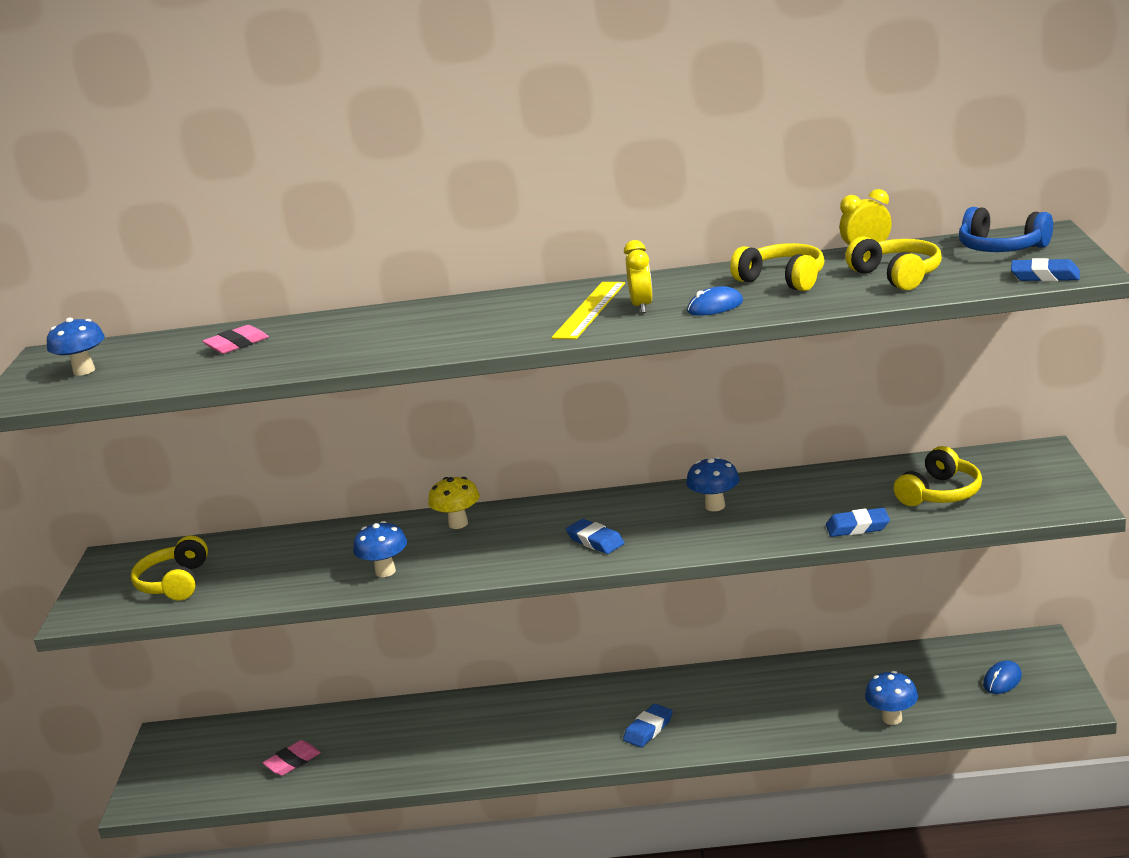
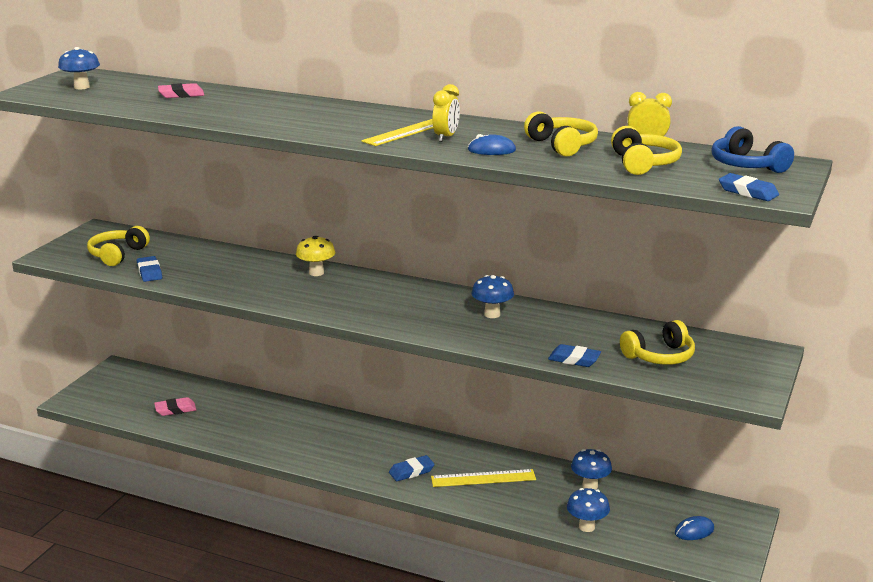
camera: 20 degrees right, 0 degrees up
blue mushroom [353,521,407,577] -> blue mushroom moved to [571,449,612,490]
blue eraser [566,519,624,554] -> blue eraser moved to [137,256,162,282]
none -> yellow ruler [431,469,536,487]

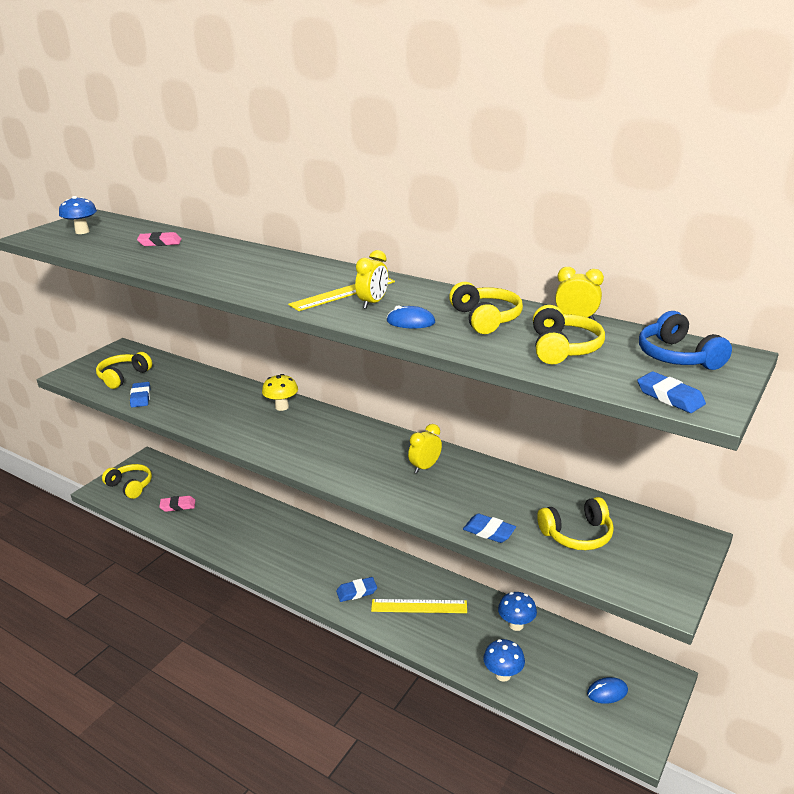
camera: 10 degrees right, 5 degrees up
blue mushroom [471,275,514,318] -> yellow clock [408,424,442,473]
none -> yellow headphones [102,464,152,499]

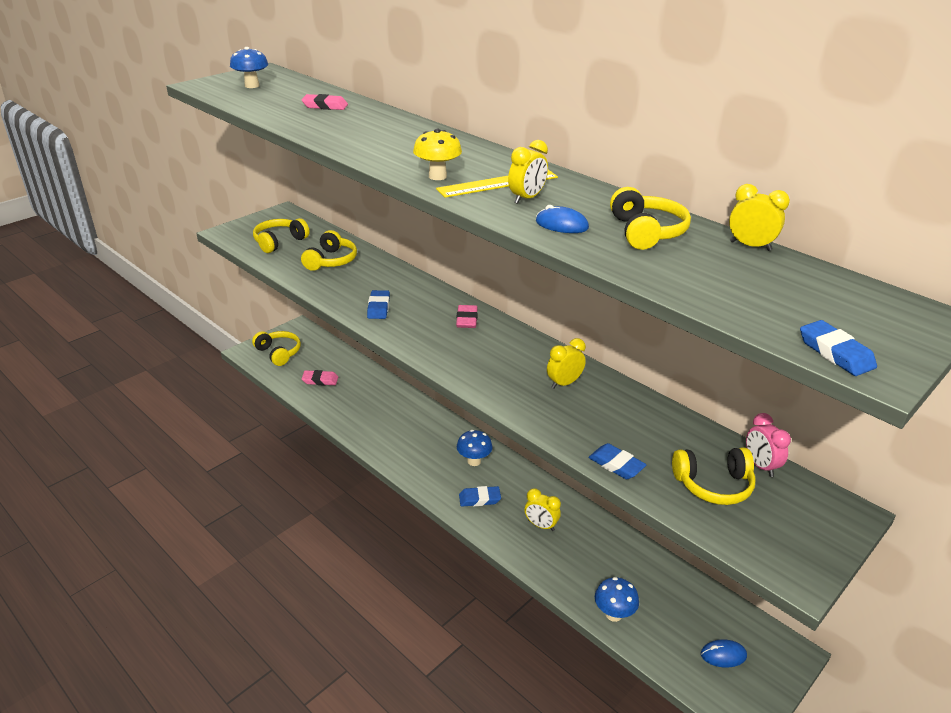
camera: 10 degrees right, 5 degrees up
blue eraser [130,382,150,408] -> blue eraser moved to [367,290,390,319]
yellow mushroom [262,374,298,411] -> yellow mushroom moved to [413,129,462,180]
yellow ruler [371,599,467,613] -> yellow clock [525,488,561,531]
blue mushroom [498,592,537,631] -> blue mushroom moved to [457,430,493,466]
yellow headphones [533,305,605,364] -> yellow headphones moved to [301,230,357,271]
blue headphones [639,311,732,370] -> none
none -> pink eraser [456,305,478,328]
none -> pink clock [746,413,791,477]

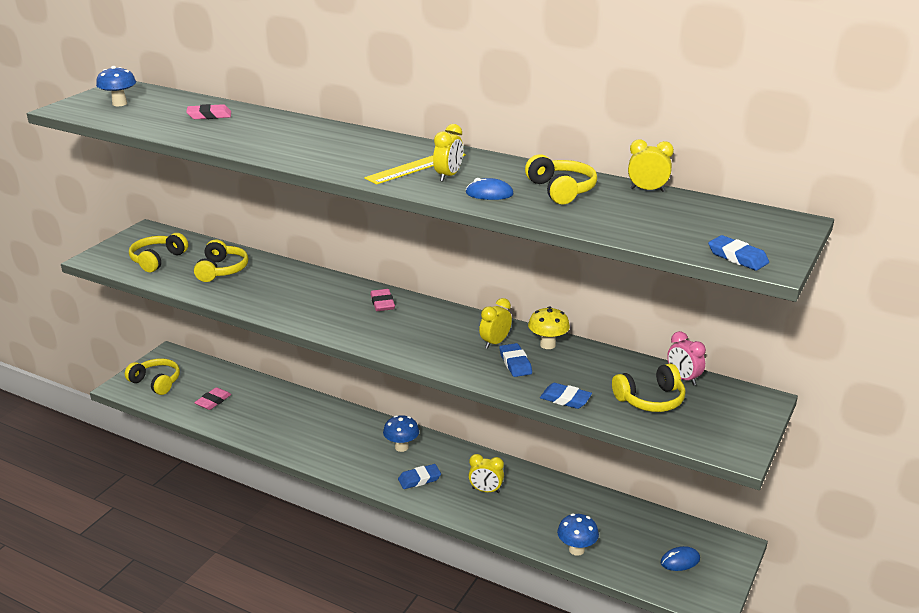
camera: 15 degrees left, 5 degrees down
pink eraser [302,370,338,385] -> pink eraser turned 45 degrees counterclockwise [194,387,231,410]
blue eraser [367,290,390,319] -> blue eraser moved to [500,343,532,377]
yellow mushroom [413,129,462,180] -> yellow mushroom moved to [528,307,570,349]

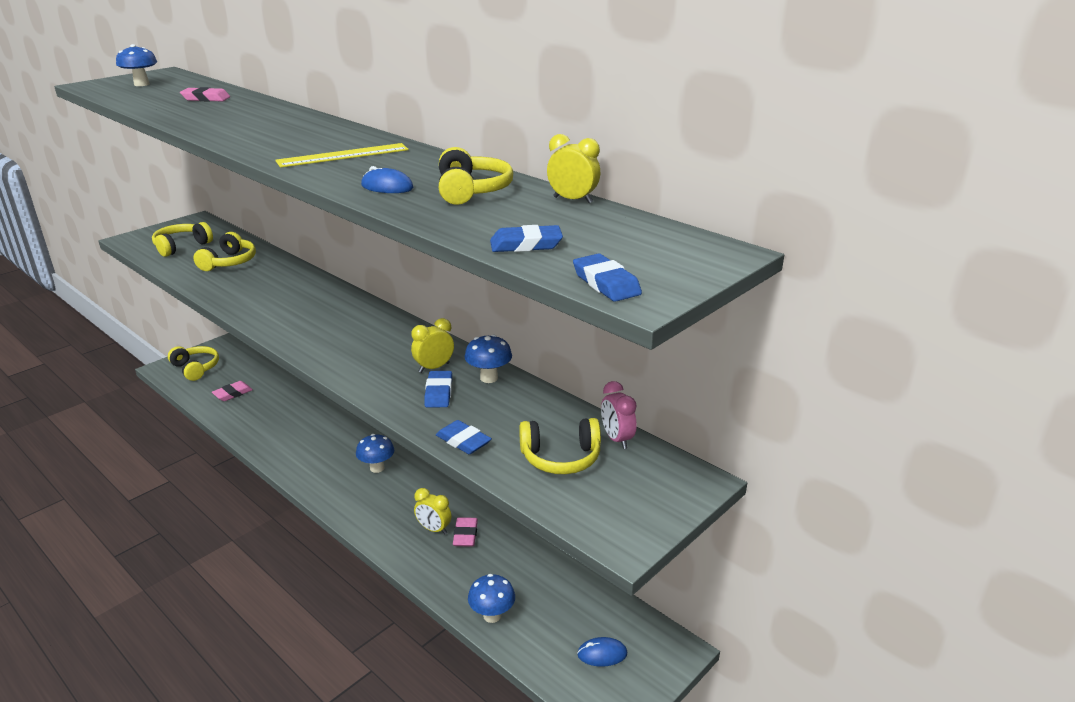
camera: 15 degrees right, 0 degrees up
pink eraser [370,289,395,311] -> pink eraser moved to [453,517,478,547]
blue eraser [398,464,441,489] -> blue eraser moved to [490,225,563,252]
yellow clock [433,124,463,181] -> none
yellow mushroom [528,307,570,349] -> blue mushroom [464,335,512,383]

